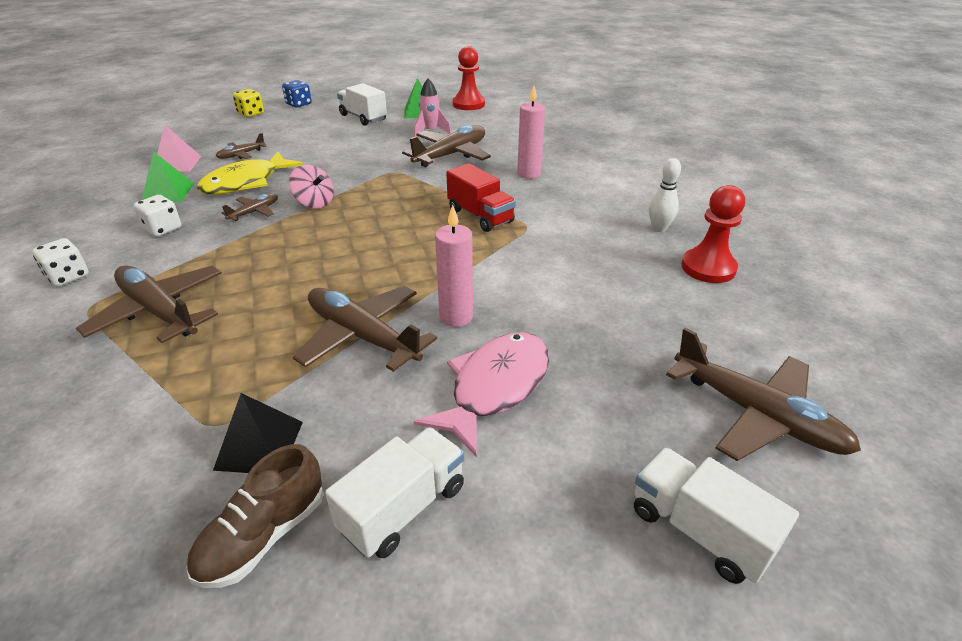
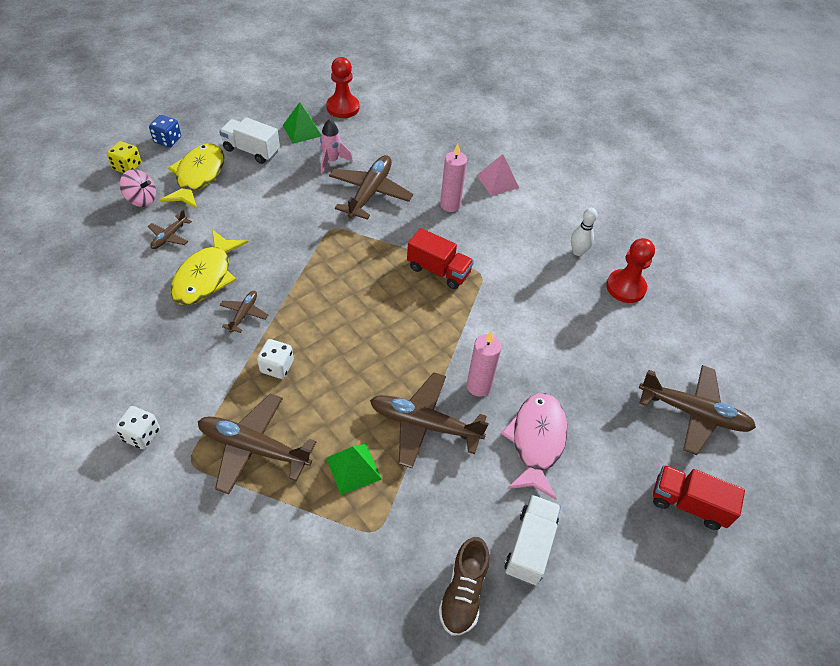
camera: 25 degrees left, 15 degrees up
white dice [133,195,182,237] -> white dice moved to [257,339,294,379]
green pyramid [142,151,194,202] -> green pyramid moved to [326,443,382,495]
pink pyramid [157,125,201,172] -> pink pyramid moved to [477,154,519,196]
black pyramid [213,393,303,473] -> none
pink spinning top [289,165,334,208] -> pink spinning top moved to [120,169,156,207]
white truck [634,447,799,584] -> red truck [653,465,745,530]
none -> yellow fish [160,144,224,209]

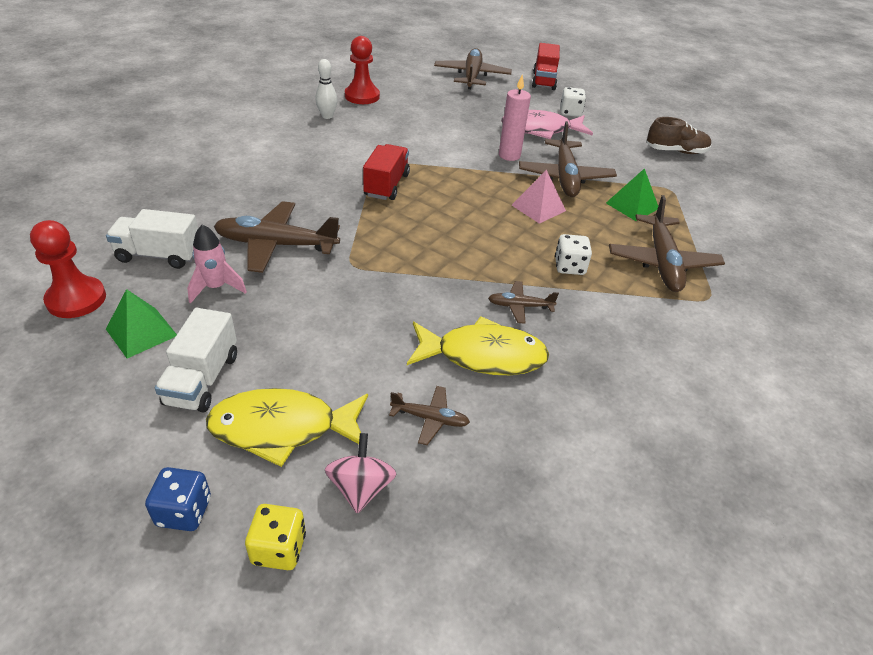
camera: 105 degrees left, 10 degrees down
white dice [115,406,160,449] -> white dice moved to [560,87,586,117]
pink candle [440,144,467,212] -> none
pink pyramid [477,154,519,196] -> pink pyramid moved to [512,170,566,224]
white truck [504,495,561,585] -> white truck moved to [106,209,198,269]

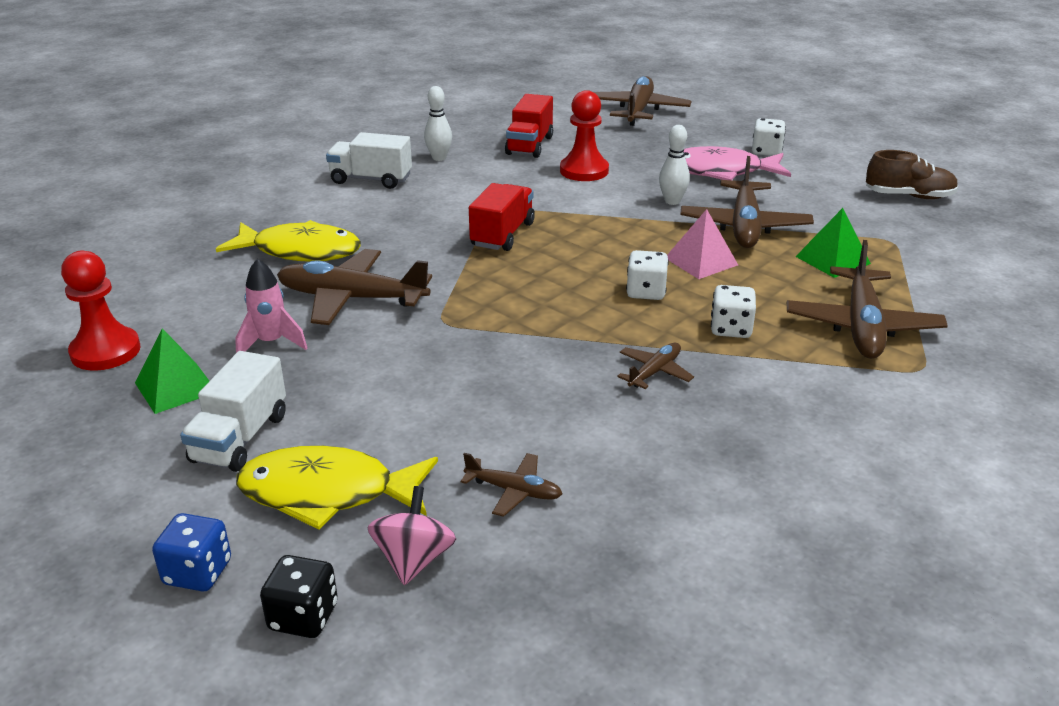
camera: 10 degrees right, 10 degrees down
white truck [106,209,198,269] -> white truck moved to [326,132,412,189]
yellow dice [245,504,306,570] -> black dice [260,555,338,638]
red pawn [345,36,380,104] -> red pawn moved to [560,90,609,181]
yellow fish [407,316,549,375] -> yellow fish moved to [216,220,361,262]
brown plane [488,281,559,324] -> brown plane turned 120 degrees clockwise [617,343,694,389]
pink candle [499,74,531,161] -> white bowling pin [659,125,690,205]
red truck [532,43,560,90] -> red truck moved to [505,94,553,158]
none -> white dice [626,250,669,300]

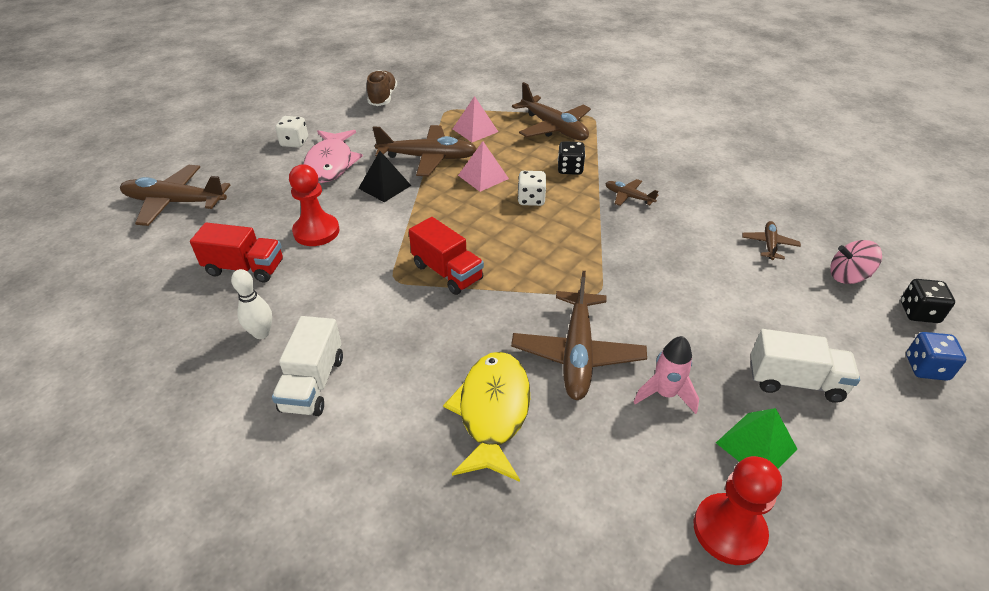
camera: 95 degrees left, 10 degrees up
yellow fish [236,446,438,530] -> none
red truck [469,183,535,251] -> red truck turned 150 degrees counterclockwise [409,217,484,295]
white bowling pin [659,125,690,205] -> black pyramid [358,151,411,202]
white dice [711,285,756,338] -> black dice [558,141,585,175]
brown plane [787,240,948,359] -> brown plane turned 45 degrees clockwise [512,82,591,141]
green pyramid [795,208,871,278] -> pink pyramid [453,96,498,142]

